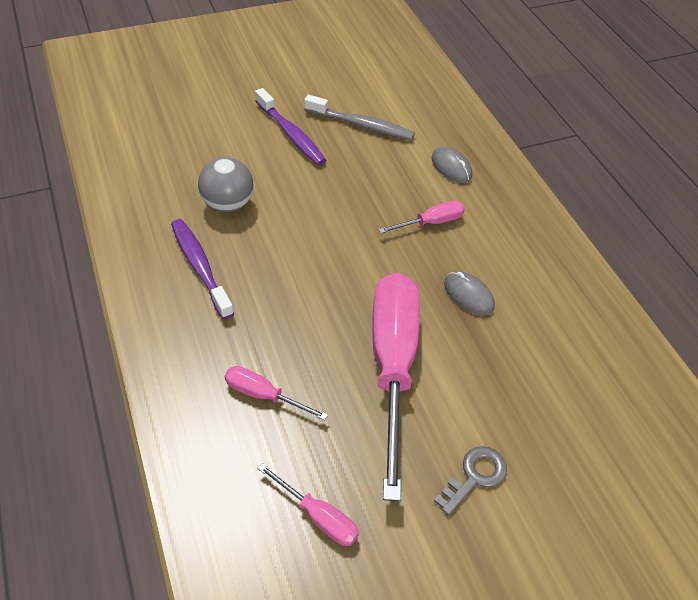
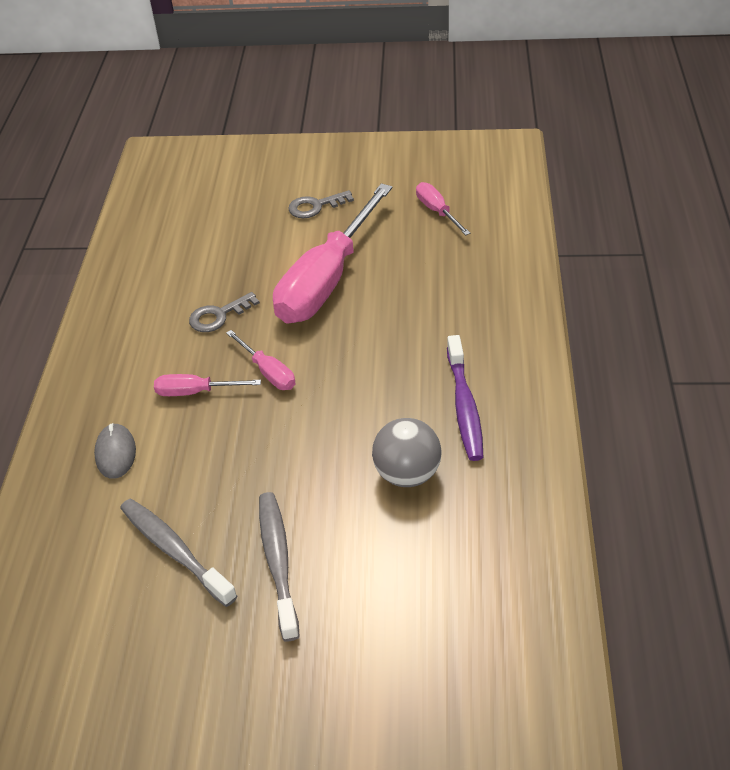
camera: 150 degrees left, 5 degrees down
pink screwdriver [225,366,328,421] -> pink screwdriver moved to [226,330,295,390]
purple toothbrush [255,88,327,165] -> grey toothbrush [259,492,300,641]
grey mouse [444,271,495,315] -> grey key [189,292,260,332]

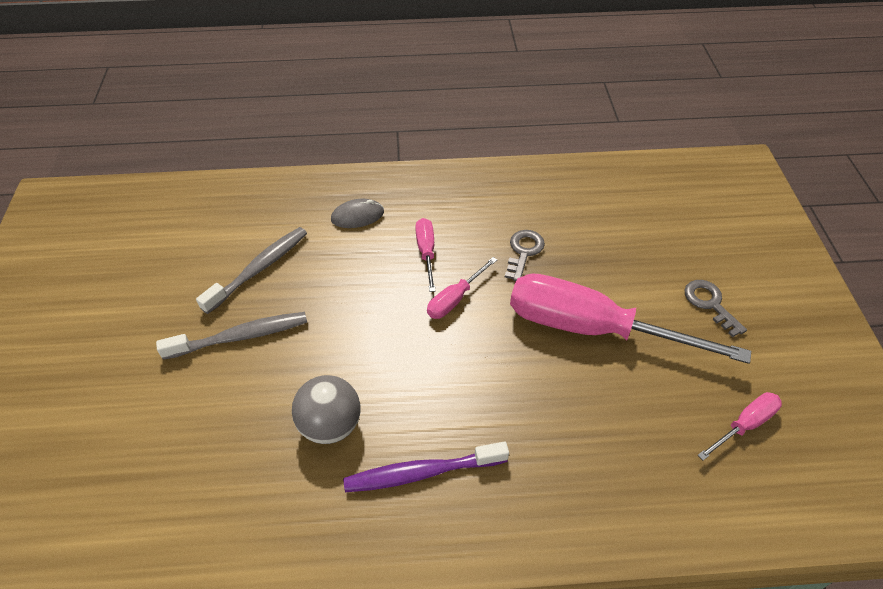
camera: 80 degrees right, 5 degrees up
grey key [189,292,260,332] -> grey key turned 60 degrees clockwise [505,230,545,281]

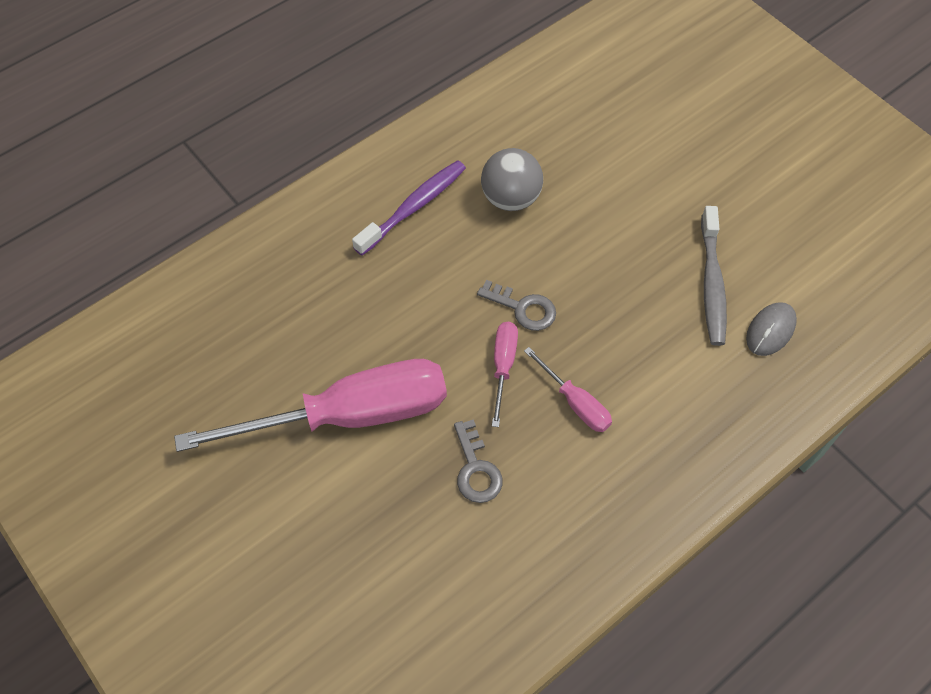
camera: 145 degrees right, 10 degrees up
grey toothbrush [156,312,307,360] -> none
grey mouse [331,199,384,228] -> grey mouse moved to [746,302,797,356]
grey key [684,280,747,337] -> grey key moved to [477,280,556,331]
pink screwdriver [698,392,782,460] -> none

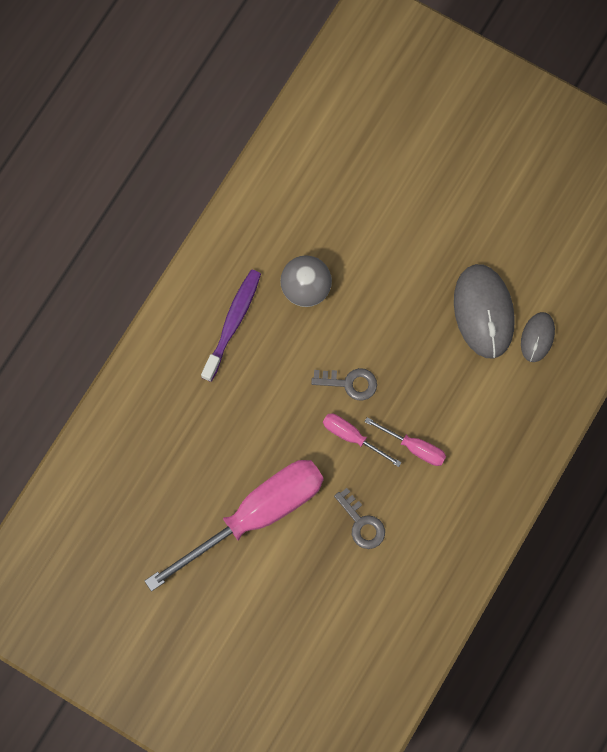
camera: 20 degrees left, 15 degrees up
pink screwdriver [492,322,518,427] -> pink screwdriver turned 45 degrees counterclockwise [323,413,402,467]
grey toothbrush [701,206,727,346] -> grey mouse [454,264,515,358]

